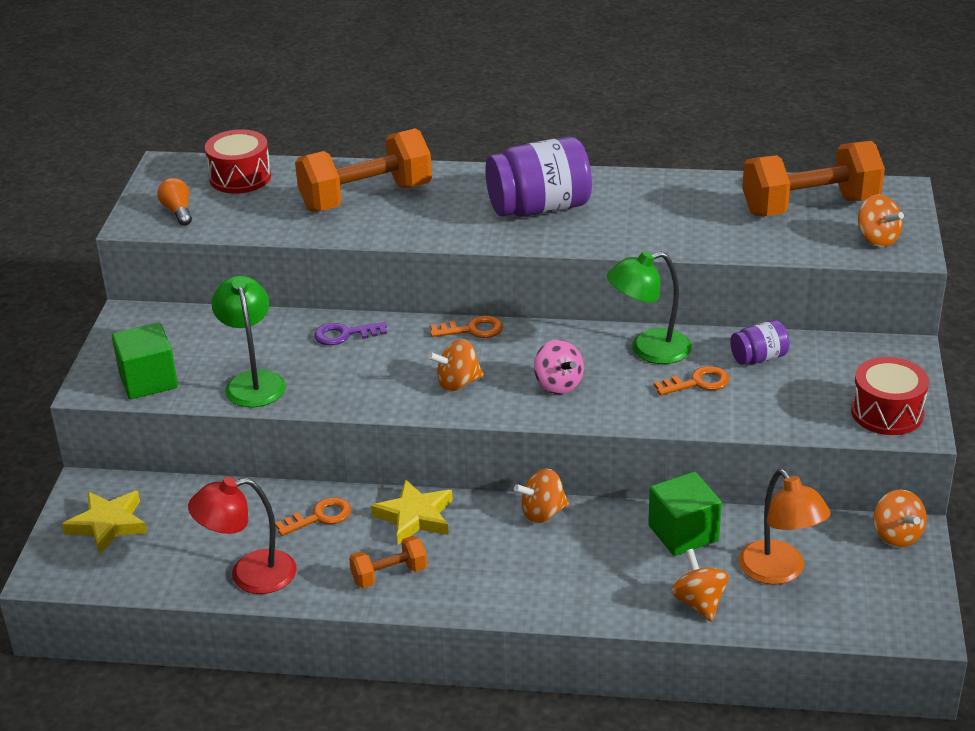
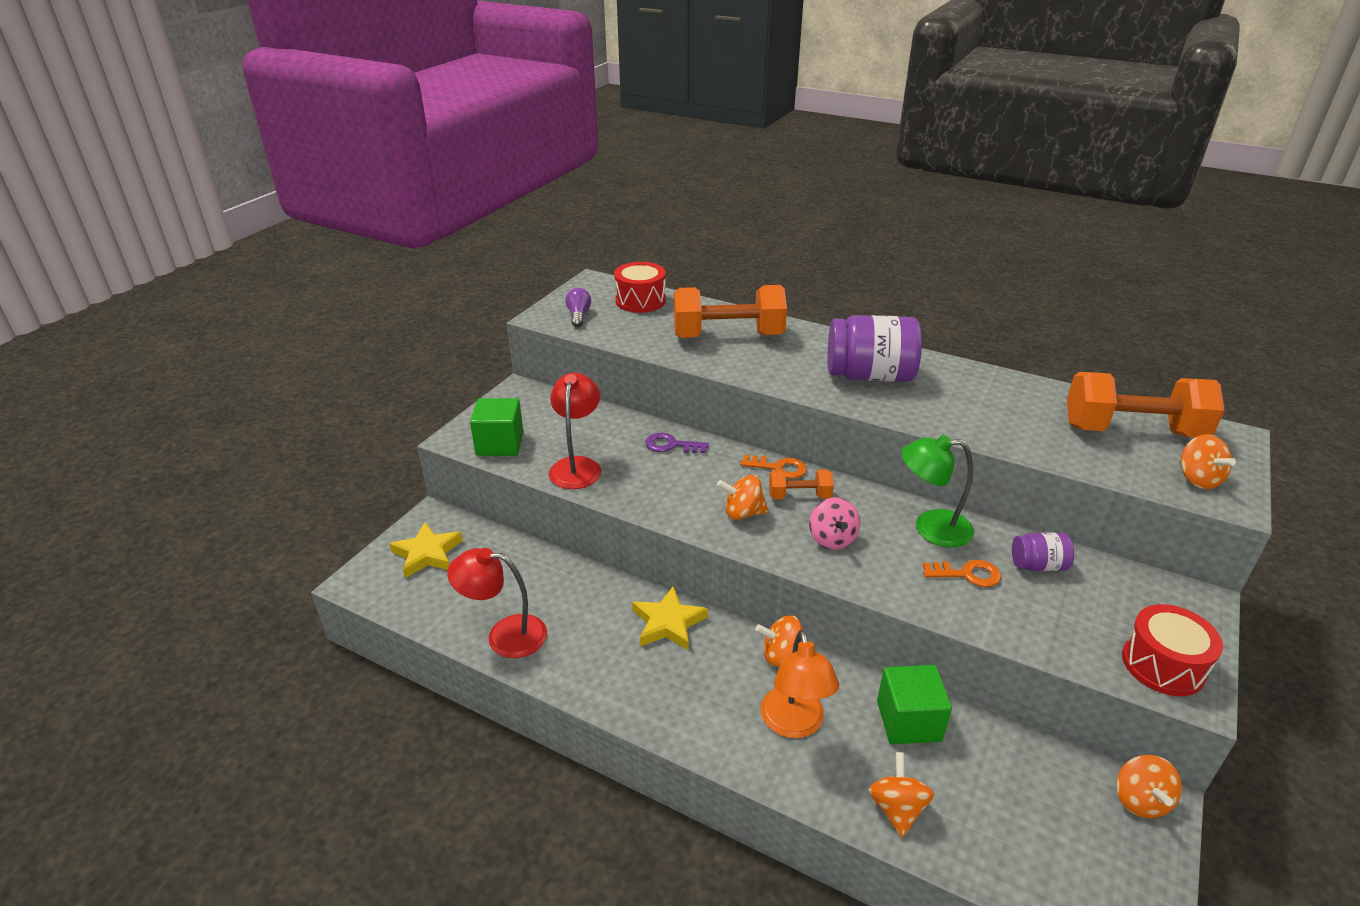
camera: 20 degrees right, 0 degrees up
orange light bulb [157,178,192,226] -> purple light bulb [565,288,591,327]
green lamp [211,275,286,408] -> red lamp [549,373,601,489]
orange key [275,497,351,536] -> none
orange dumbbell [349,536,427,588] -> orange dumbbell moved to [769,469,834,499]
orange lamp [739,469,831,585] -> orange lamp moved to [761,630,840,738]

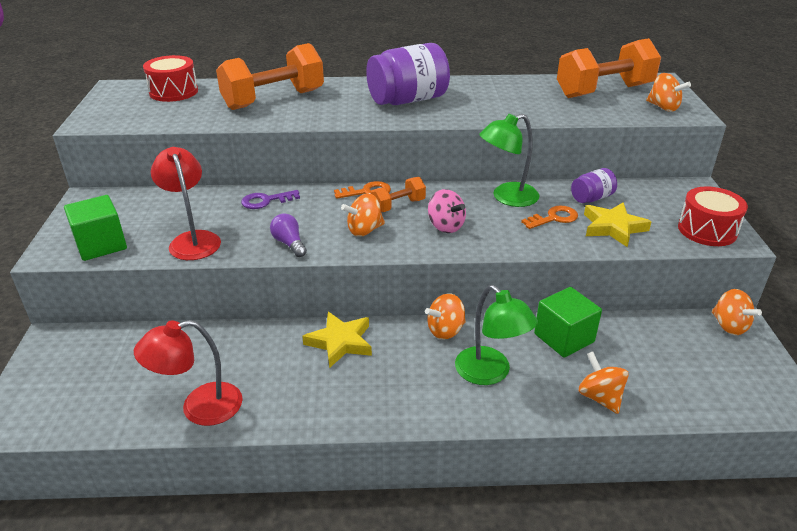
camera: 30 degrees left, 0 degrees up
yellow star [389,522,463,578] -> yellow star moved to [584,202,651,247]
purple light bulb [565,288,591,327] -> purple light bulb moved to [270,214,307,257]
orange lamp [761,630,840,738] -> green lamp [455,285,538,385]

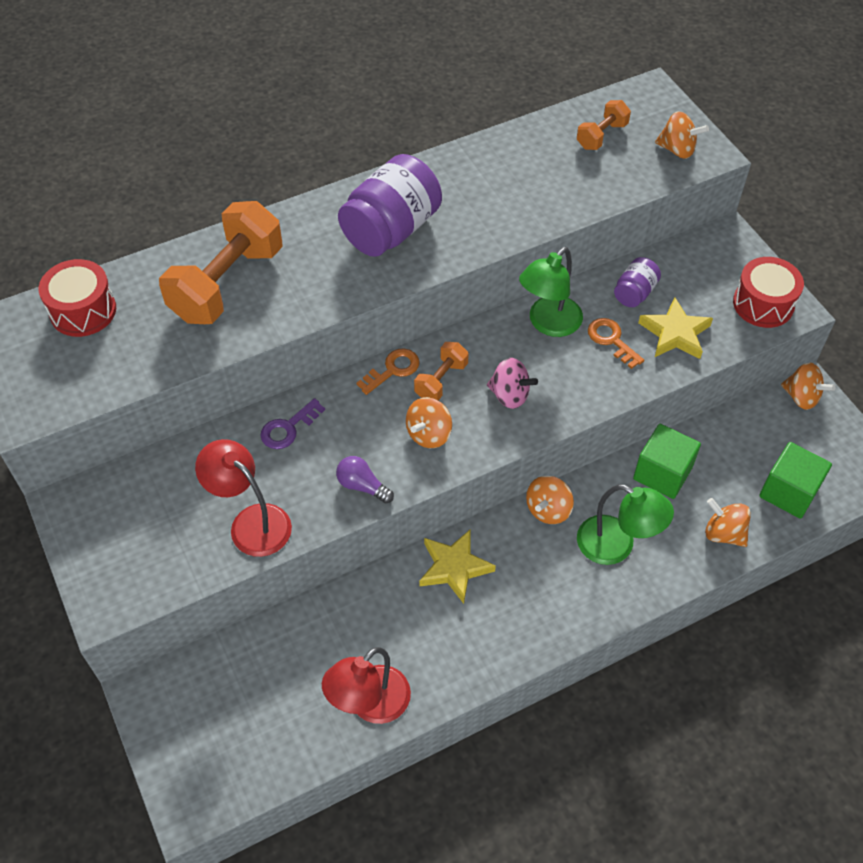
camera: 25 degrees left, 20 degrees up
green cube [64,195,127,261] -> green cube moved to [759,442,832,519]
orange key [521,206,578,229] -> orange key turned 75 degrees counterclockwise [588,318,644,369]
orange dumbbell [557,38,661,98] -> orange dumbbell [577,100,631,150], size x0.49

